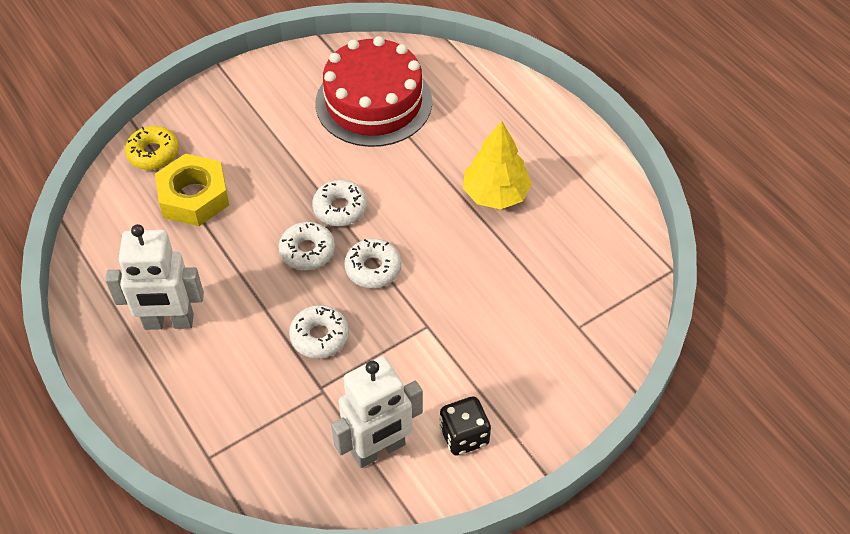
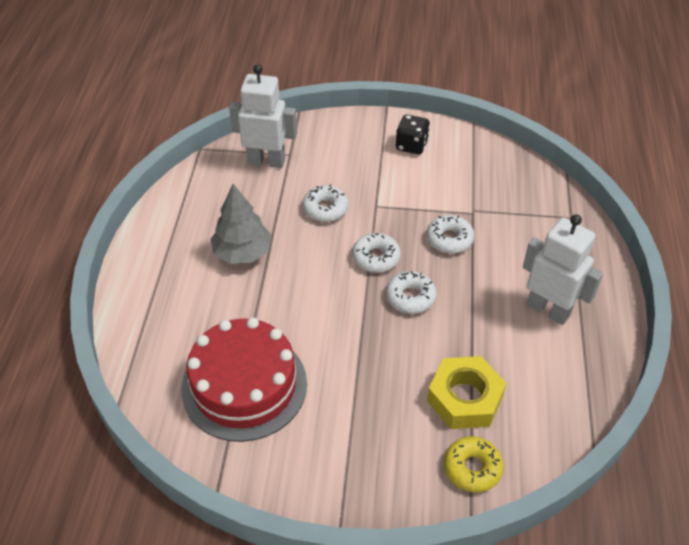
camera: 140 degrees left, 5 degrees down
white donut [312,180,367,226] -> white donut moved to [303,184,348,222]
white robot [331,356,423,468] -> white robot moved to [229,64,297,168]
yellow tree [463,121,532,209] -> grey tree [211,184,272,264]

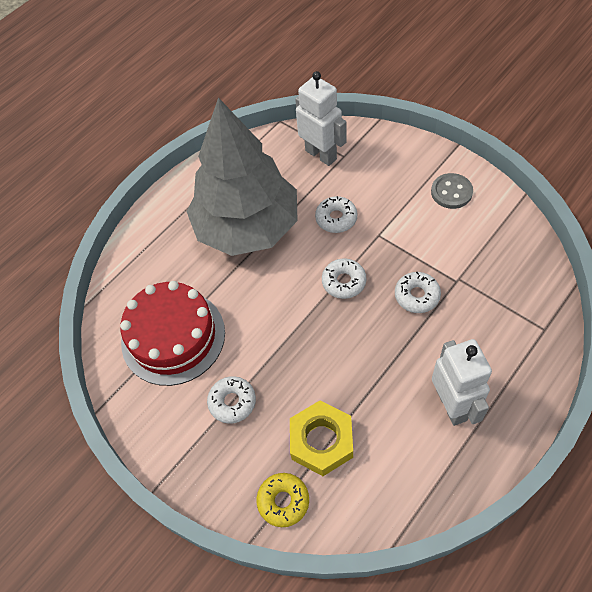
camera: 40 degrees right, 10 degrees up
grey tree [211,184,272,264] -> grey tree [186,97,298,256], size x2.06
white donut [386,271,436,314] -> white donut moved to [207,376,256,424]
black dice [396,115,430,154] -> grey button [431,173,473,209]

